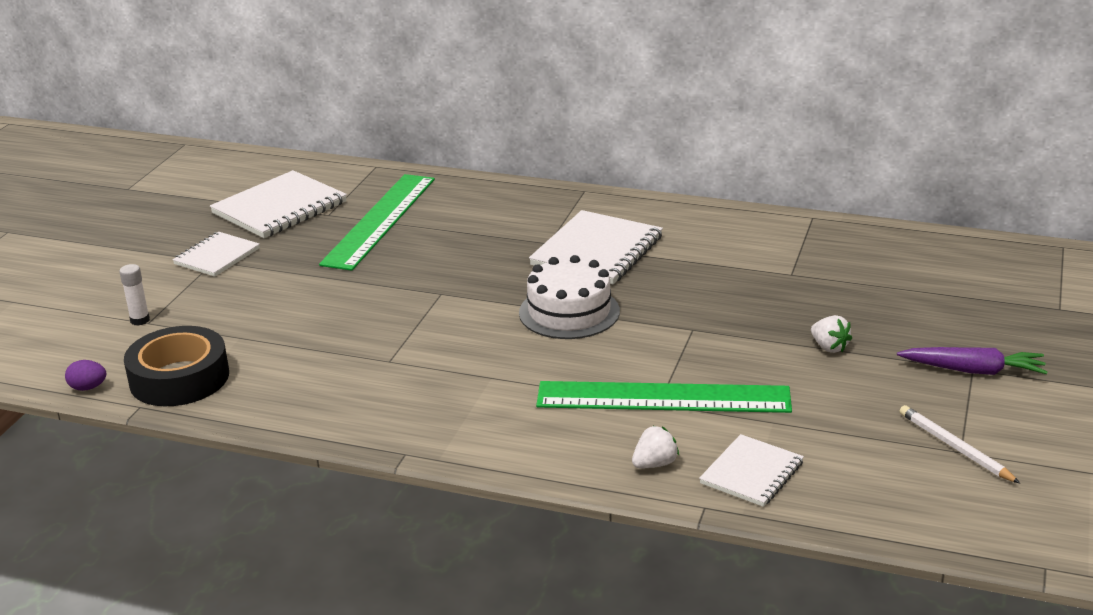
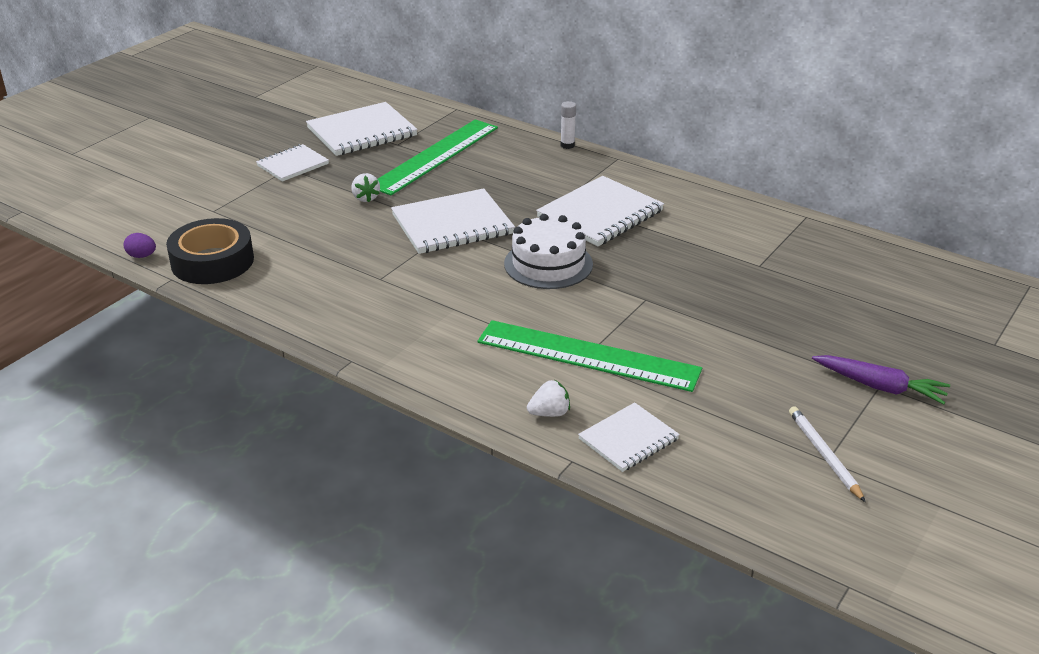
camera: 15 degrees right, 5 degrees up
white glue stick [119,264,150,326] -> white glue stick moved to [561,101,576,149]
white strawberry [811,315,852,353] -> white strawberry moved to [351,173,380,202]
none -> white notebook [391,188,515,254]

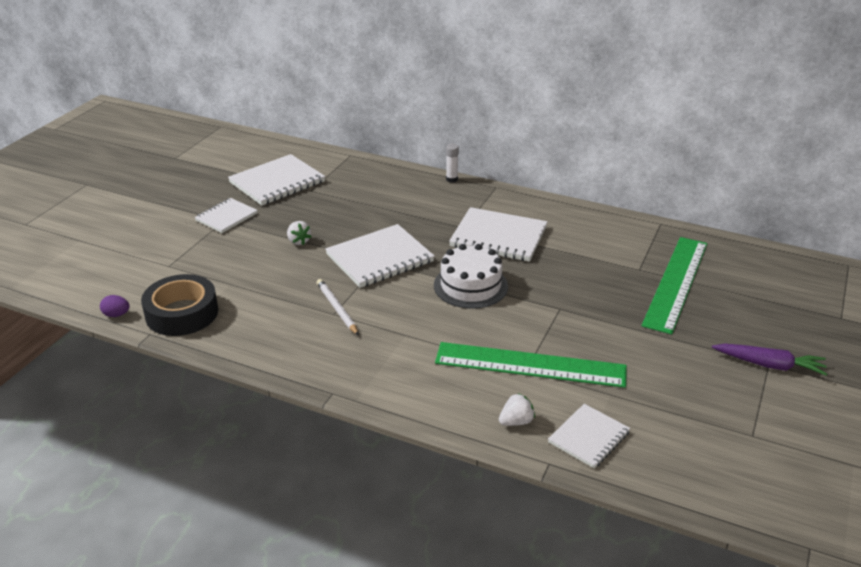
camera: 10 degrees left, 0 degrees up
green ruler [378,119,498,195] -> green ruler moved to [641,237,707,334]
white notebook [536,176,664,246] -> white notebook turned 75 degrees clockwise [449,207,547,262]
white pencil [789,407,866,502] -> white pencil moved to [317,279,359,336]

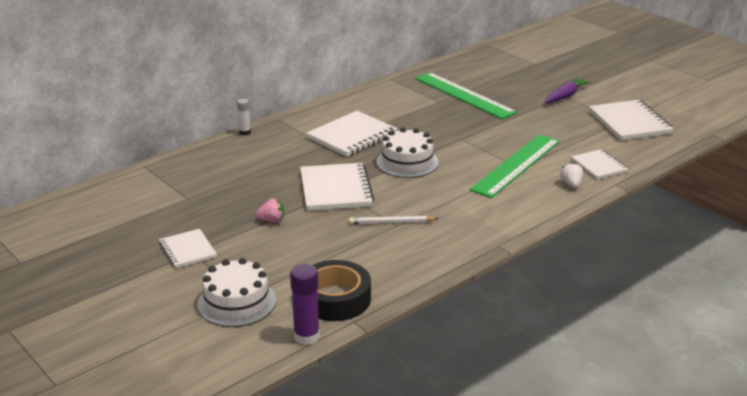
camera: 65 degrees left, 5 degrees down
purple egg [100,295,130,317] -> purple glue stick [290,264,320,345]
white notebook [228,154,325,206] -> white notebook moved to [589,100,674,140]
white strawberry [287,221,311,245] -> pink strawberry [256,198,284,222]
none -> white cake [197,258,276,327]

